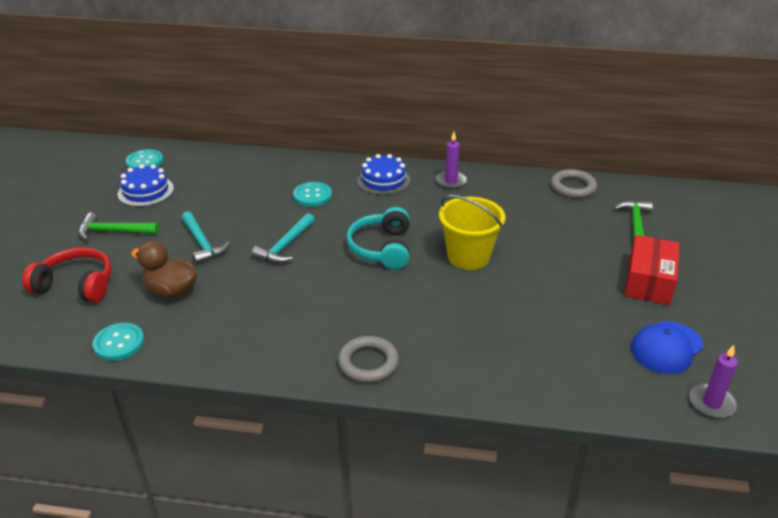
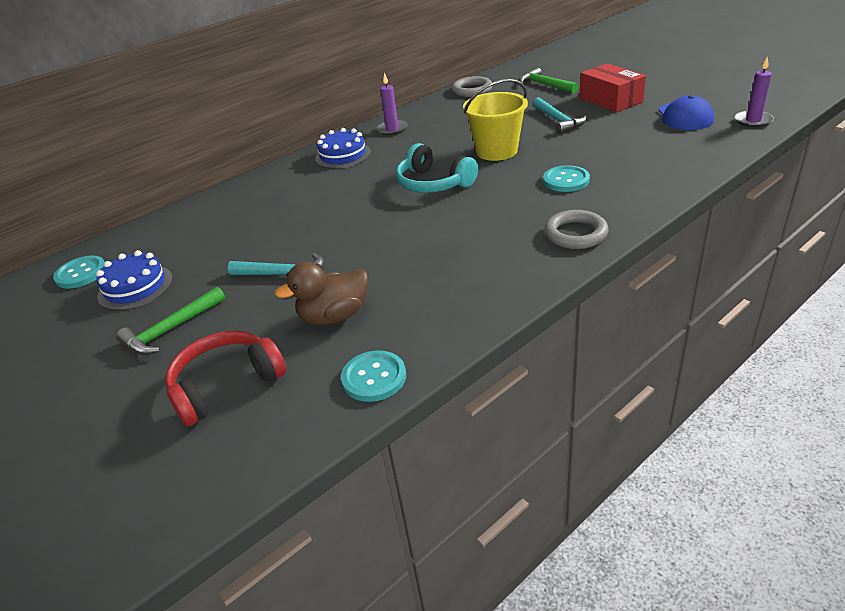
camera: 45 degrees left, 0 degrees up
turquoise hammer [252,213,315,263] -> turquoise hammer moved to [533,97,587,134]
turquoise button [293,182,332,207] -> turquoise button moved to [543,165,590,192]

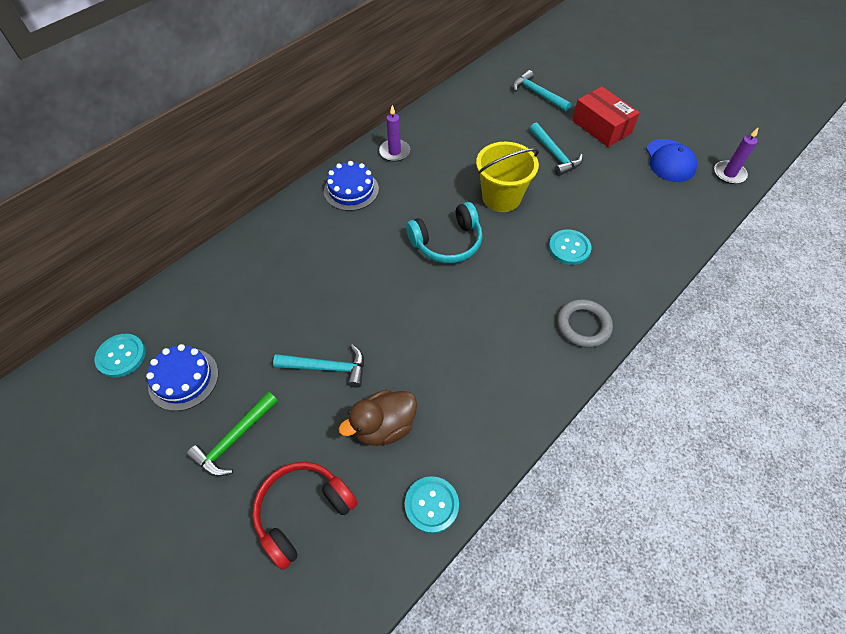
camera: 10 degrees left, 20 degrees up
turquoise headphones [396,143,478,193] -> turquoise headphones turned 60 degrees counterclockwise [406,202,482,263]
grey ring [452,76,493,97] -> none
green hammer [519,67,579,93] -> turquoise hammer [513,70,571,112]

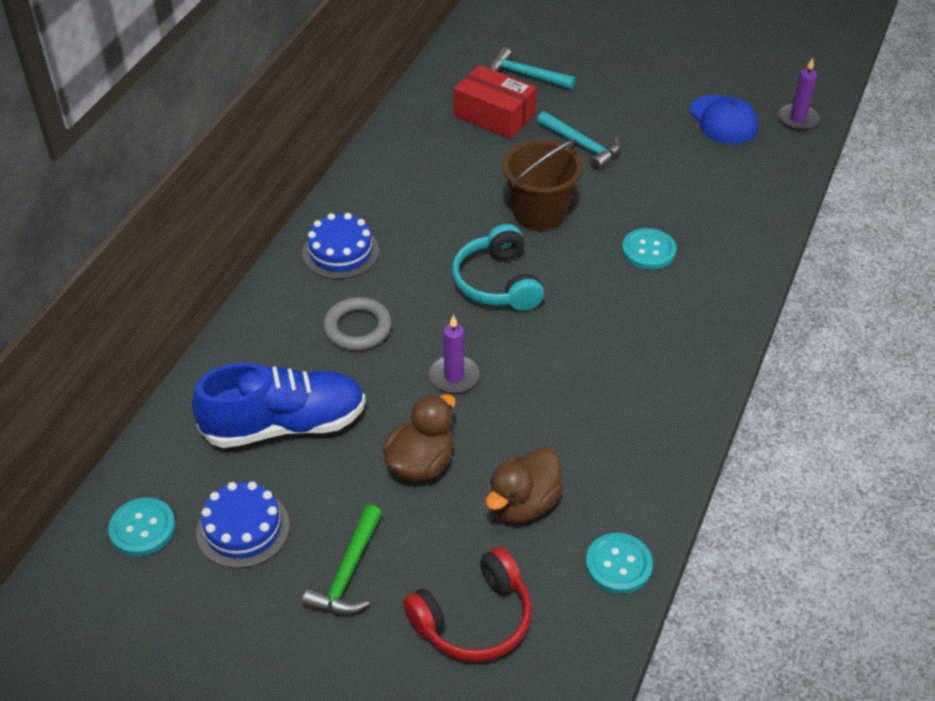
camera: 20 degrees left, 10 degrees down
red headphones [252,462,357,570] -> red headphones turned 150 degrees counterclockwise [403,547,532,662]
turquoise hammer [273,344,364,388] -> brown duck [383,394,456,481]
purple candle [379,105,410,162] -> purple candle moved to [429,314,479,393]
turquoise headphones [406,202,482,263] -> turquoise headphones turned 120 degrees clockwise [452,224,544,311]
yellow bucket [476,142,539,212] -> brown bucket [502,140,583,231]
grey ring [557,299,613,348] -> grey ring moved to [323,297,392,351]
red box [572,87,640,147] -> red box moved to [454,65,537,139]
none -> blue shoe [192,363,366,448]

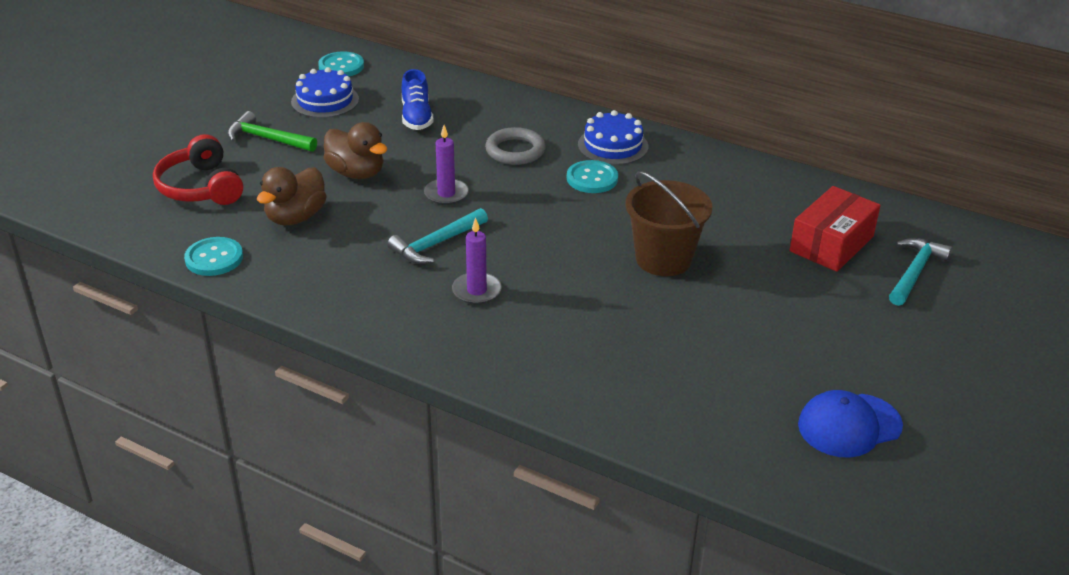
camera: 95 degrees right, 10 degrees down
blue shoe [192,363,366,448] -> blue shoe [402,69,434,130], size x0.58
turquoise headphones [452,224,544,311] -> none
brown duck [486,447,563,523] -> brown duck turned 105 degrees counterclockwise [257,167,327,225]
turquoise hammer [537,111,621,170] -> turquoise hammer moved to [387,208,488,264]
turquoise button [622,228,676,270] -> turquoise button moved to [567,160,618,193]
purple candle [778,58,820,131] -> purple candle moved to [452,217,502,304]

